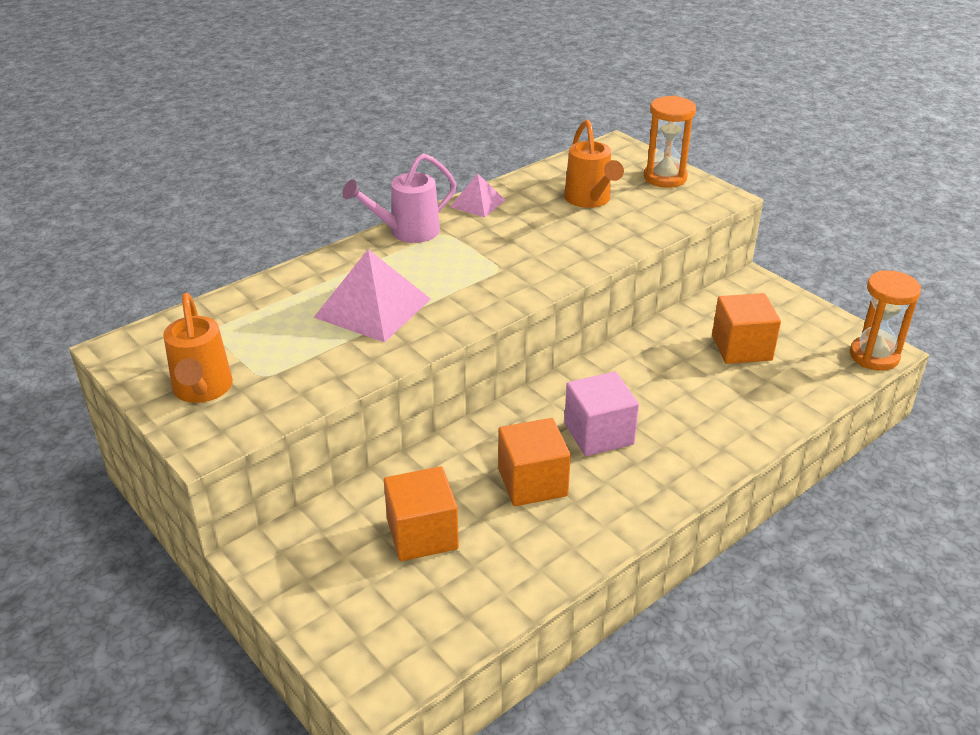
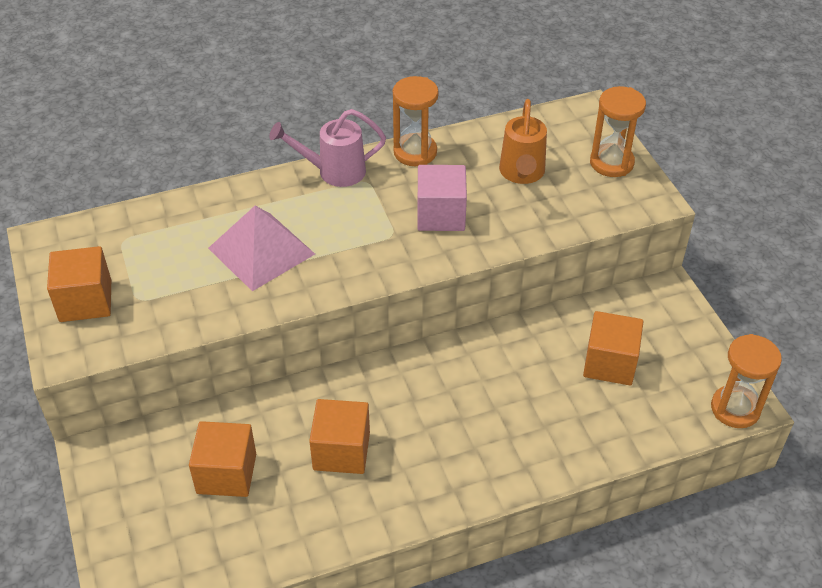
camera: 20 degrees right, 10 degrees up
orange watering can [163,293,233,403] -> orange cube [47,246,111,322]
pink pyramid [450,174,505,218] -> orange hourglass [393,76,438,166]
pink cube [564,372,639,456] -> pink cube moved to [417,165,467,231]

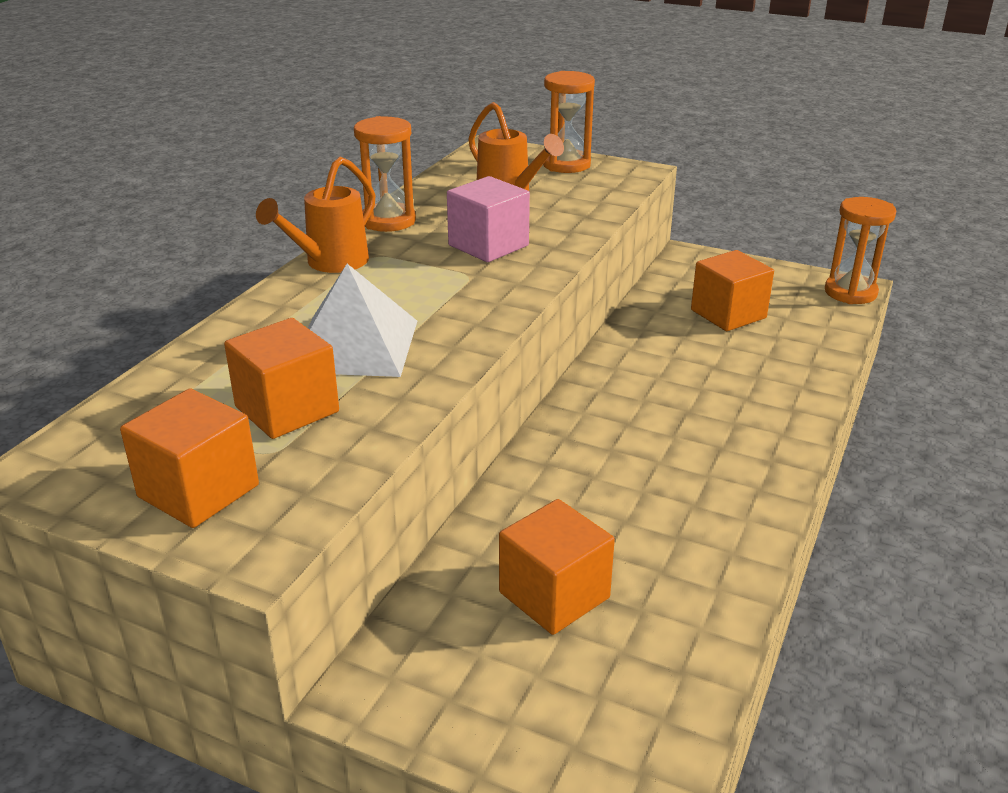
camera: 45 degrees left, 15 degrees down
pink pyramid [208,206,315,291] -> white pyramid [308,264,417,377]
pink watering can [269,109,386,187] -> orange watering can [256,157,376,273]
orange cube [309,399,370,474] -> orange cube moved to [224,318,339,439]

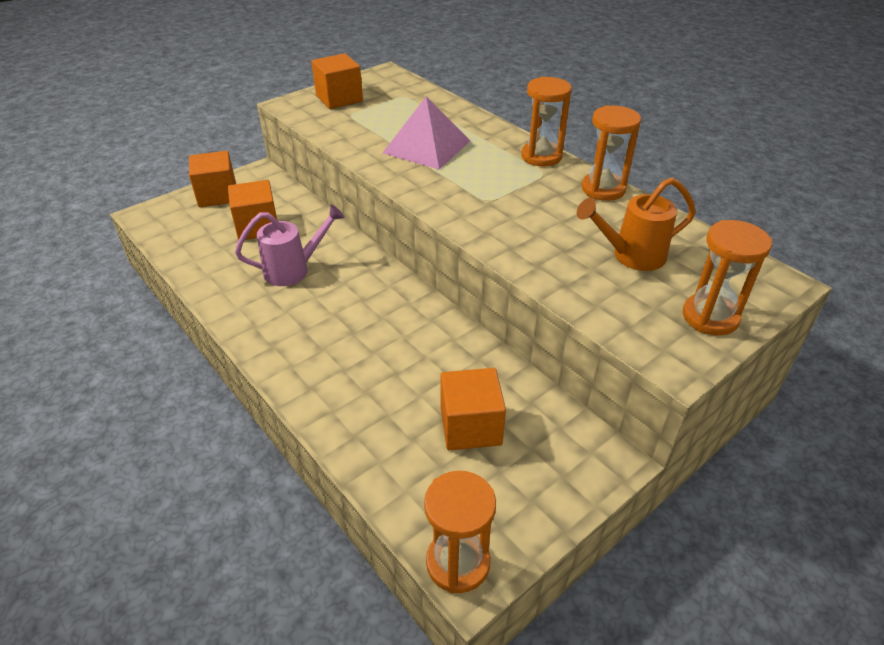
camera: 115 degrees right, 10 degrees up
orange cube [224,318,339,439] -> orange cube moved to [189,151,236,207]
orange watering can [256,157,376,273] -> orange hourglass [521,76,572,167]
white pyramid [308,264,417,377] -> pink pyramid [383,96,470,170]
pink cube [447,176,530,262] -> none
none -> pink watering can [235,204,345,286]

